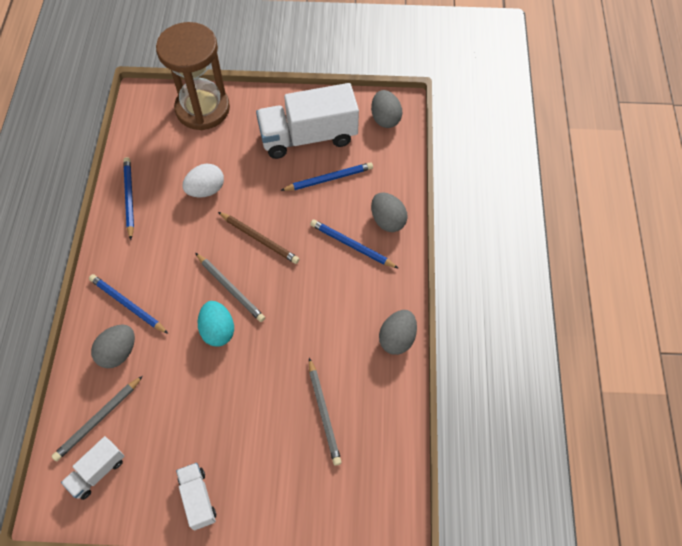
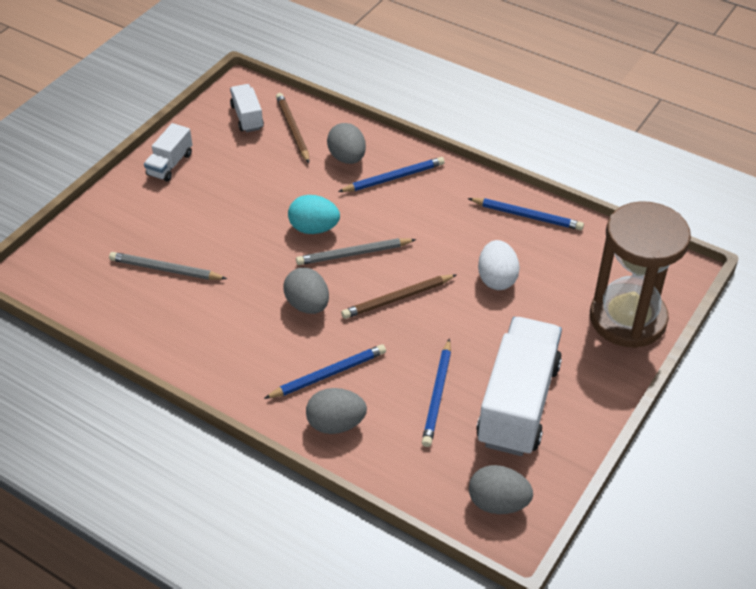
camera: 120 degrees right, 15 degrees down
grey pencil [51,376,143,461] -> brown pencil [276,93,309,163]
white truck [176,463,216,530] -> white truck turned 105 degrees clockwise [144,123,192,182]
grey egg [379,310,417,355] -> grey egg moved to [283,267,329,314]

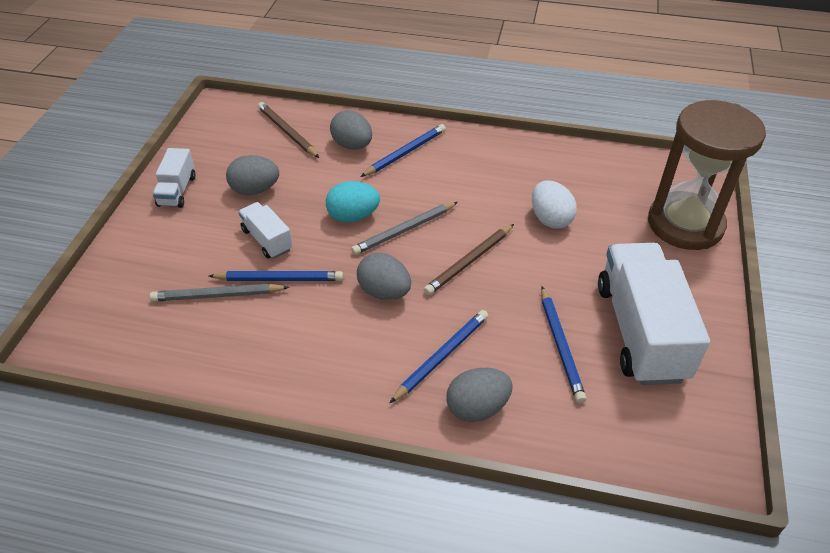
camera: 20 degrees left, 0 degrees up
white truck [230,84,264,132] -> white truck moved to [238,202,293,258]
blue pencil [468,198,584,230] -> blue pencil moved to [209,271,343,281]
grey egg [469,465,533,514] -> grey egg moved to [226,155,279,195]

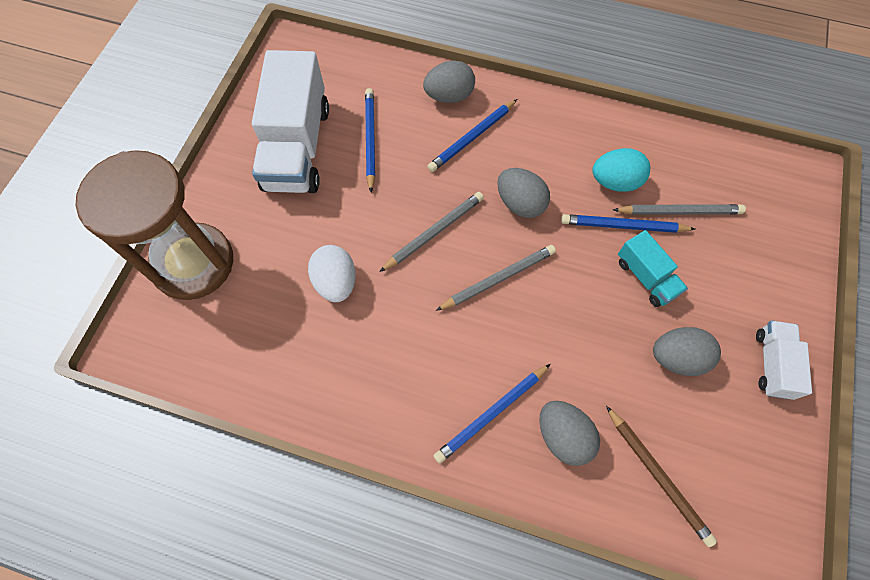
camera: 175 degrees left, 20 degrees up
white truck [238,202,293,258] -> turquoise truck [618,230,688,307]
turquoise egg [326,181,380,223] -> turquoise egg moved to [592,148,650,192]
brown pencil [423,224,514,295] -> grey pencil [379,192,484,272]

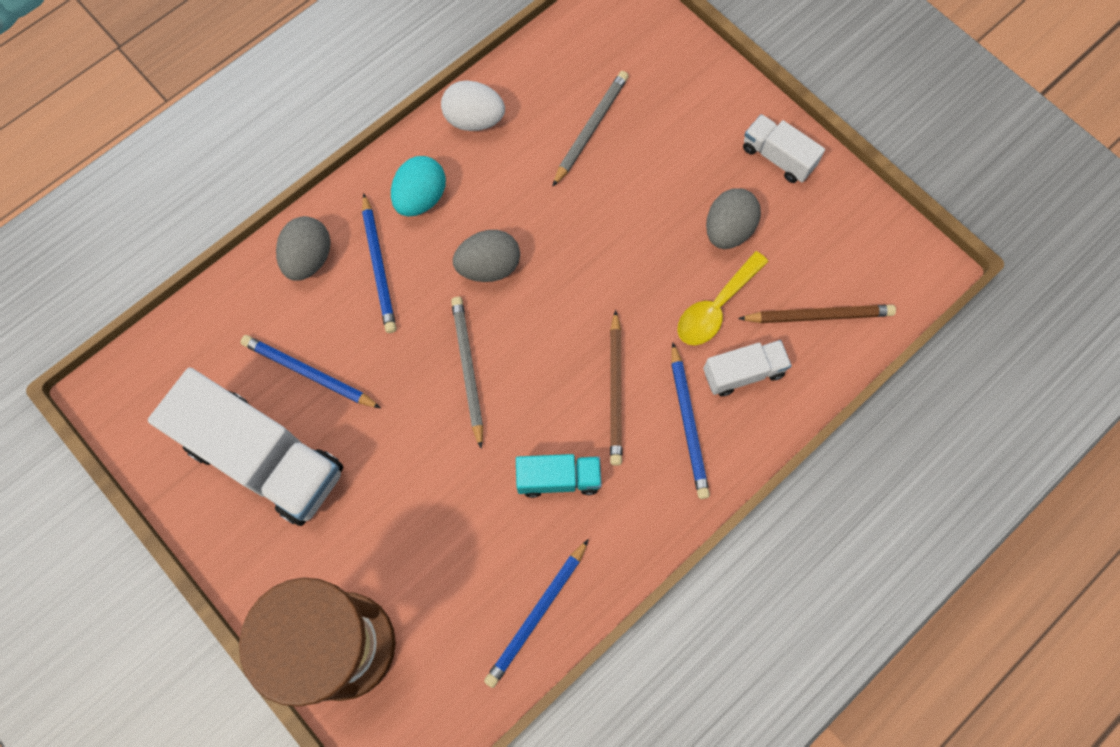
camera: 60 degrees left, 5 degrees up
white egg [308,245,356,302] -> white egg moved to [441,80,505,131]
grey pencil [435,245,556,311] -> none
grey egg [539,401,600,466] -> white truck [703,340,792,396]
blue pencil [561,214,695,233] -> blue pencil moved to [484,539,589,688]
turquoise egg [592,148,650,192] -> turquoise egg moved to [391,156,446,217]
turquoise truck [618,230,688,307] -> turquoise truck moved to [516,454,602,498]
none -> brown pencil [610,310,622,466]
none -> yellow spoon [677,251,768,345]

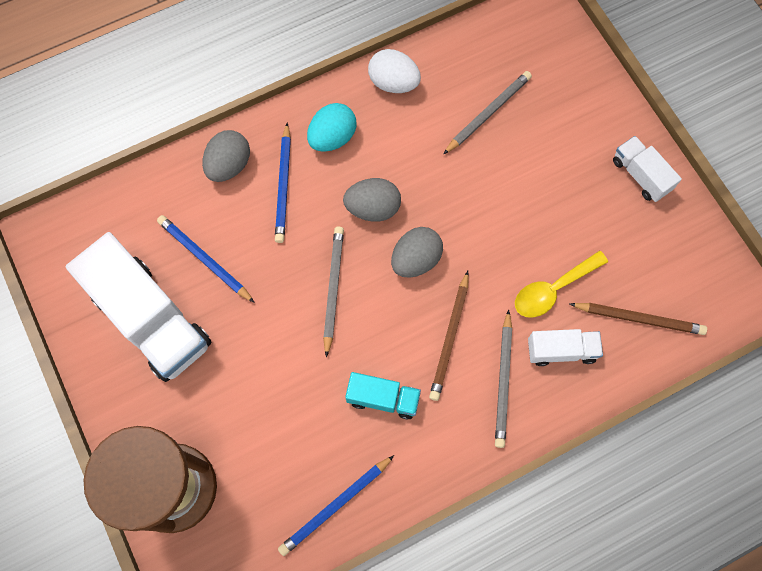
camera: 15 degrees right, 0 degrees up
blue pencil [671,342,710,499] -> grey pencil [495,309,512,448]
grey egg [706,188,761,249] -> grey egg moved to [391,227,443,277]

